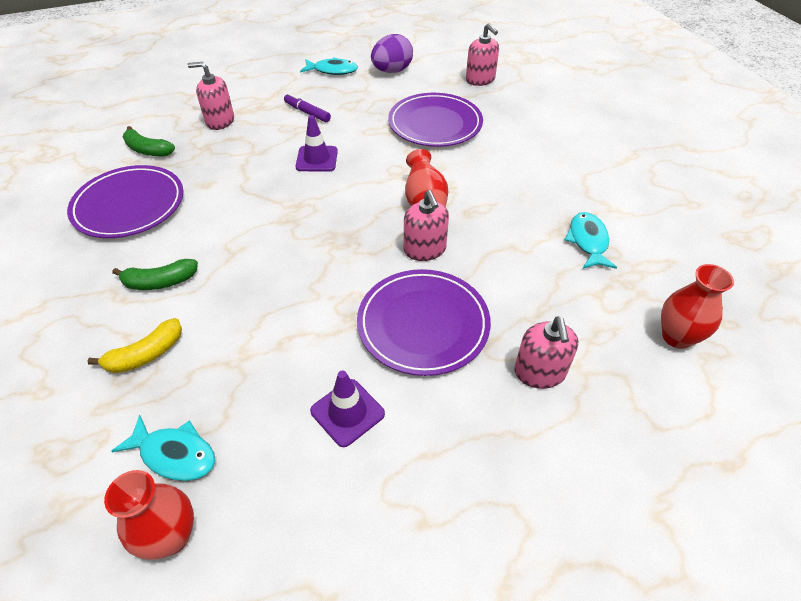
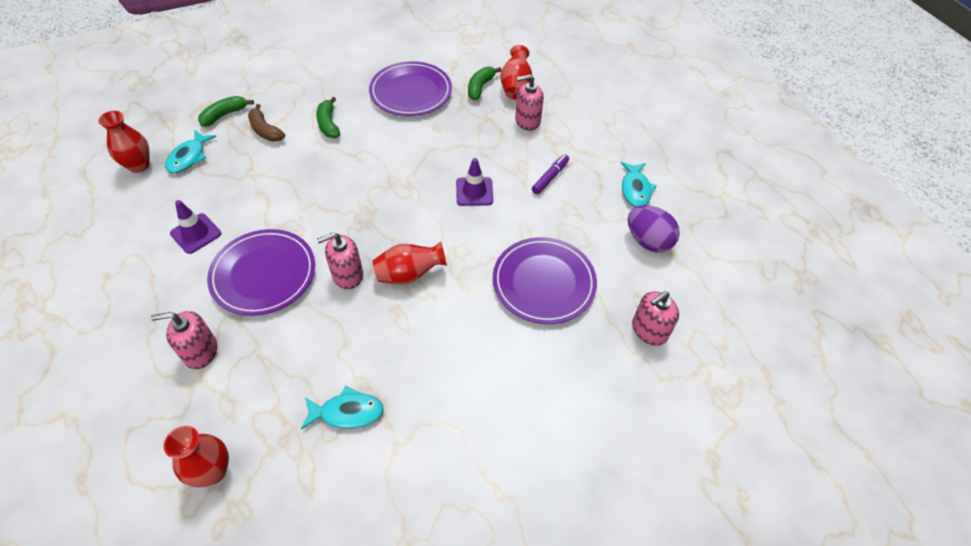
camera: 85 degrees right, 5 degrees up
yellow banana [88,318,182,373] -> brown banana [248,104,285,142]
pink soap dispenser [188,62,234,130] -> pink soap dispenser turned 105 degrees counterclockwise [515,74,544,131]
none -> green banana [198,96,254,127]
none -> red vase [501,45,532,100]

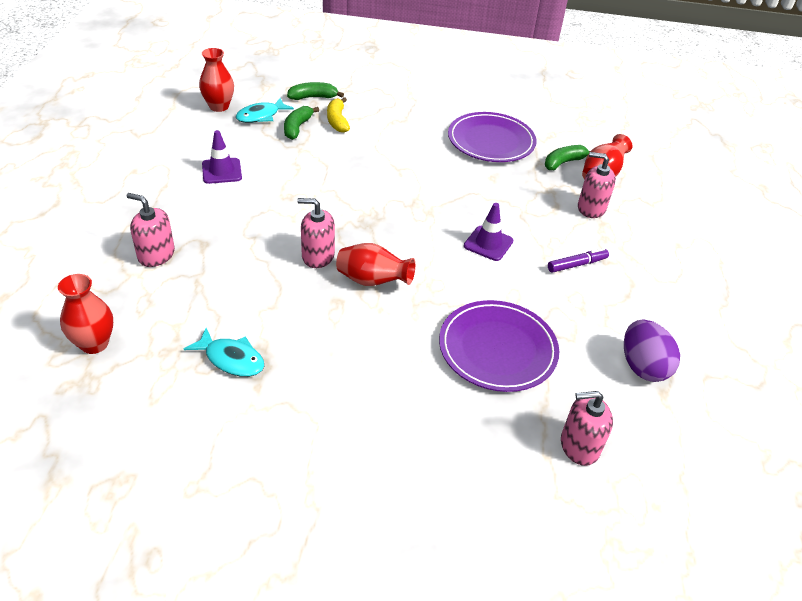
camera: 30 degrees right, 10 degrees down
purple plate [207,229,315,316] -> none
brown banana [248,104,285,142] -> yellow banana [327,97,350,133]
green banana [316,97,340,138] -> green banana moved to [284,106,319,140]
turquoise fish [621,162,657,207] -> none

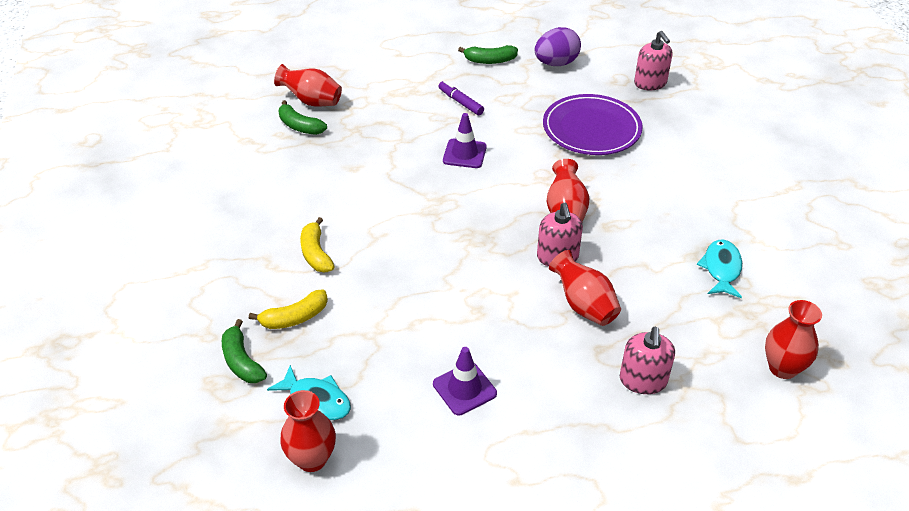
camera: 105 degrees left, 0 degrees up
green banana [284,106,319,140] -> green banana moved to [458,45,518,64]
purple plate [448,112,537,162] -> none
pink soap dispenser [578,152,616,218] -> none
none -> yellow banana [300,217,335,272]
none -> red vase [549,250,621,326]

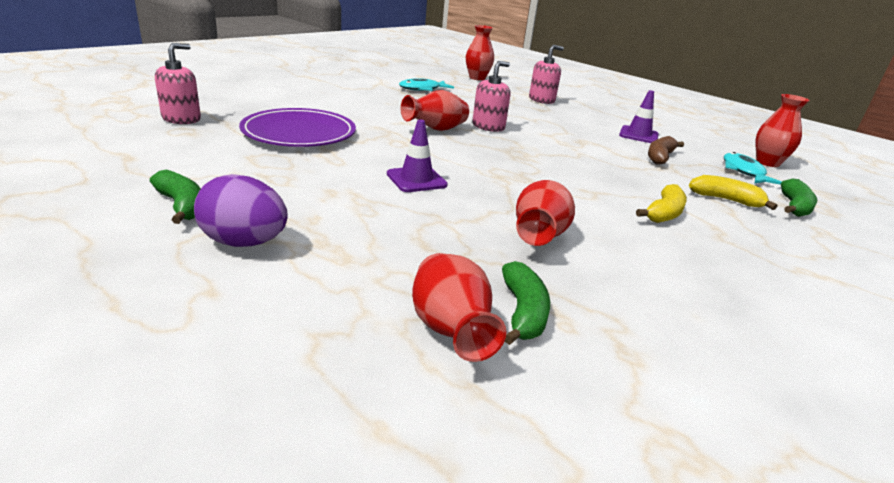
camera: 130 degrees left, 15 degrees down
purple marker [438,81,484,115] -> none
purple egg [535,27,581,66] -> purple egg moved to [194,174,288,247]
red vase [549,250,621,326] -> red vase moved to [516,180,575,246]
none -> brown banana [648,136,684,165]

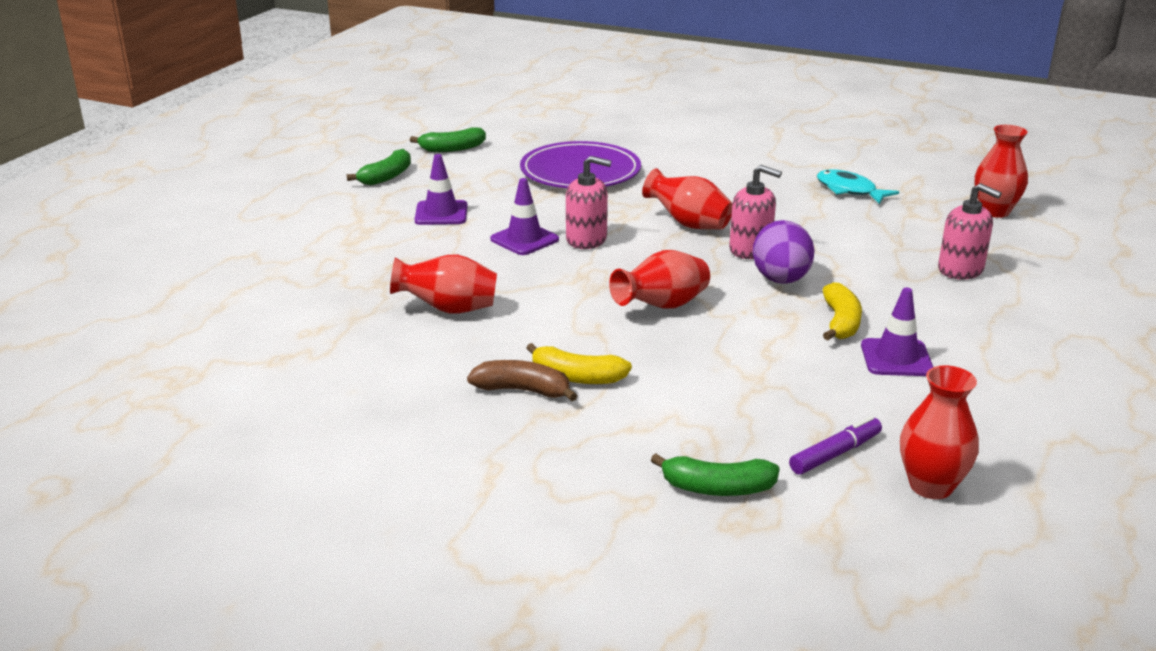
camera: 75 degrees right, 0 degrees up
pink soap dispenser [155,43,201,124] -> pink soap dispenser moved to [566,156,611,249]
purple egg [194,174,288,247] -> purple egg moved to [753,220,814,284]
red vase [412,253,506,362] -> red vase moved to [609,250,710,309]
green banana [502,261,550,345] -> green banana moved to [410,128,486,152]
brown banana [648,136,684,165] -> brown banana moved to [467,360,577,401]
yellow banana [689,175,777,210] -> yellow banana moved to [823,282,862,340]
turquoise fish [724,152,782,185] -> purple marker [789,416,882,475]
none -> purple traffic cone [415,154,467,225]

